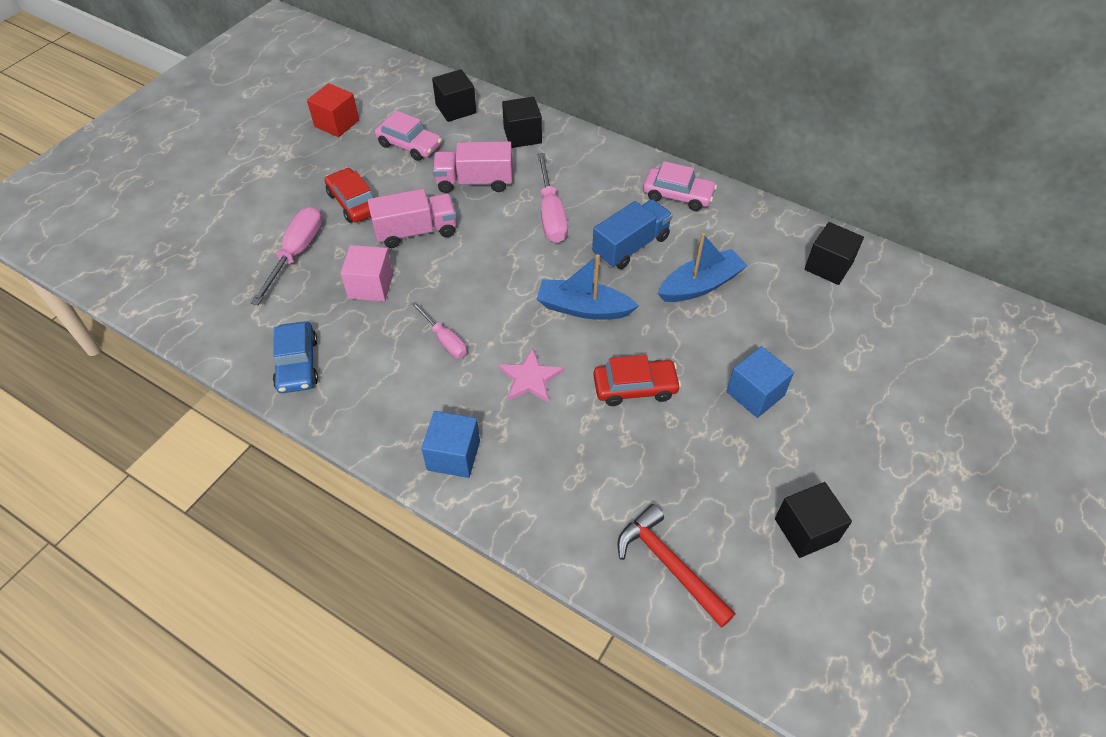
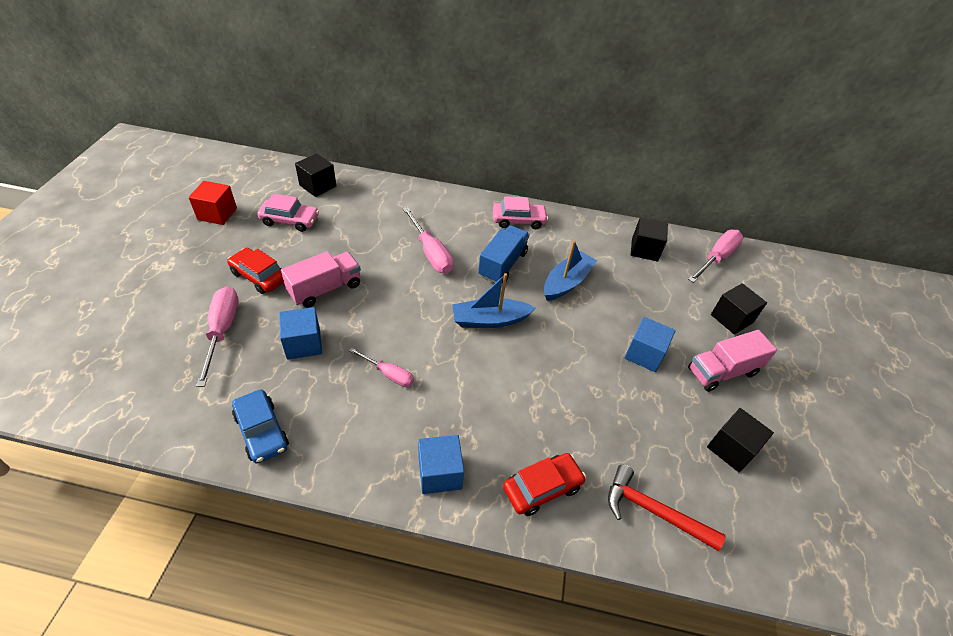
camera: 25 degrees left, 5 degrees down
pink cube [340,245,393,302] -> blue cube [279,307,322,360]
pink truck [433,141,512,193] -> pink truck moved to [688,330,777,392]
pink star [499,348,564,403] -> none
black cube [502,97,542,148] -> black cube moved to [711,283,767,335]
red car [593,355,681,406] -> red car moved to [503,453,586,516]
none -> pink screwdriver [688,230,744,283]

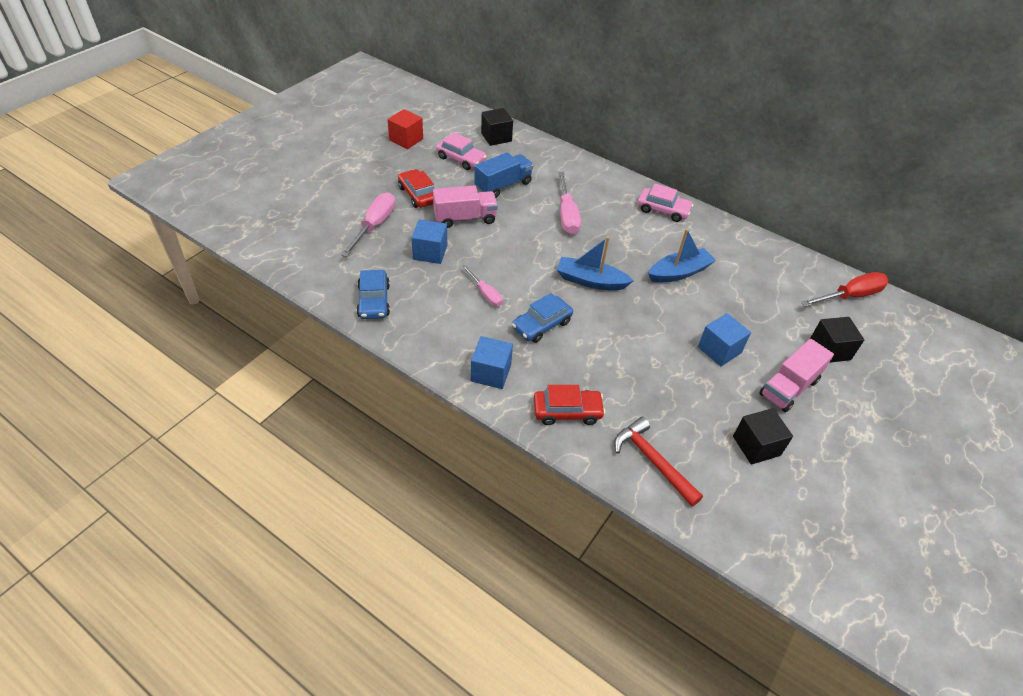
camera: 25 degrees right, 0 degrees up
blue truck [478,225,530,283] -> blue truck moved to [474,152,533,198]
black cube [631,218,668,262] -> none
pink screwdriver [688,230,744,283] -> red screwdriver [801,272,888,307]
pink truck [688,330,777,392] -> pink truck turned 45 degrees counterclockwise [759,339,834,413]
none -> blue car [512,293,573,343]

